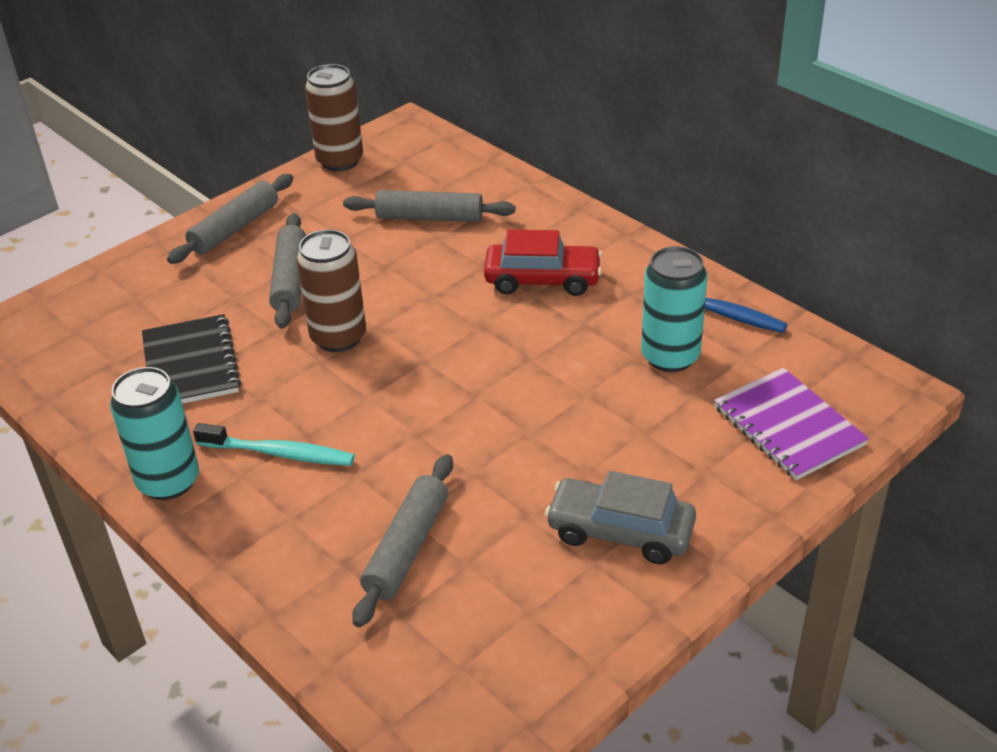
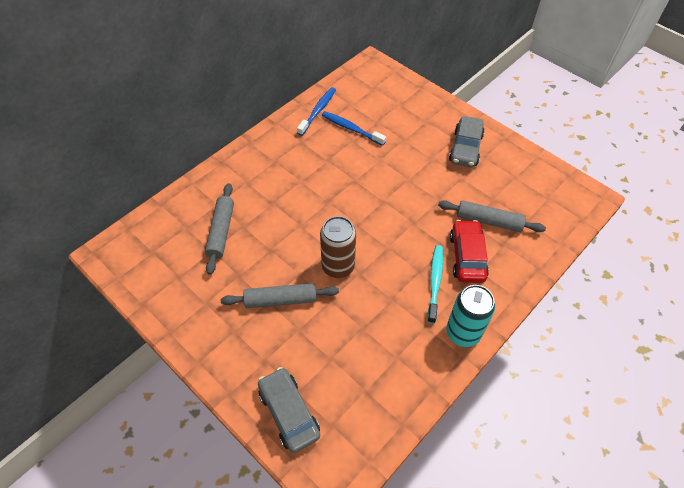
camera: 95 degrees left, 15 degrees up
black notebook [142,314,241,404] -> none
grey rolling pin [167,174,293,264] -> none
brown can [305,64,363,171] -> none
red car [484,230,602,296] -> red car moved to [450,220,489,283]
turquoise can [641,246,708,372] -> blue toothbrush [322,111,386,146]
purple notebook [714,368,869,480] -> none
none -> grey car [258,367,320,453]

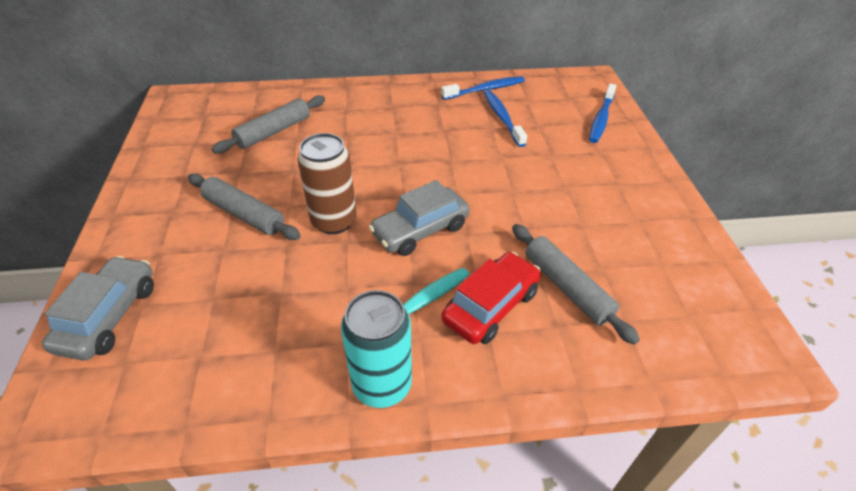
camera: 40 degrees right, 10 degrees down
grey car [449,116,485,167] -> grey car moved to [369,180,469,256]
none -> blue toothbrush [589,84,617,143]

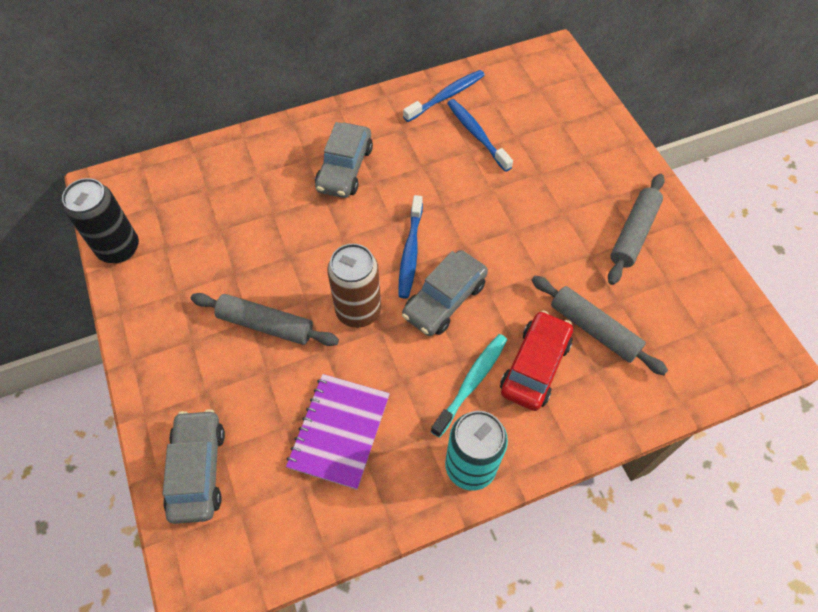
camera: 15 degrees left, 15 degrees up
grey rolling pin [212,96,325,154] -> grey rolling pin moved to [608,174,665,285]
blue toothbrush [589,84,617,143] -> blue toothbrush moved to [398,195,423,299]
none -> black can [62,178,139,263]
none -> purple notebook [286,374,390,490]
none -> grey car [315,122,373,198]

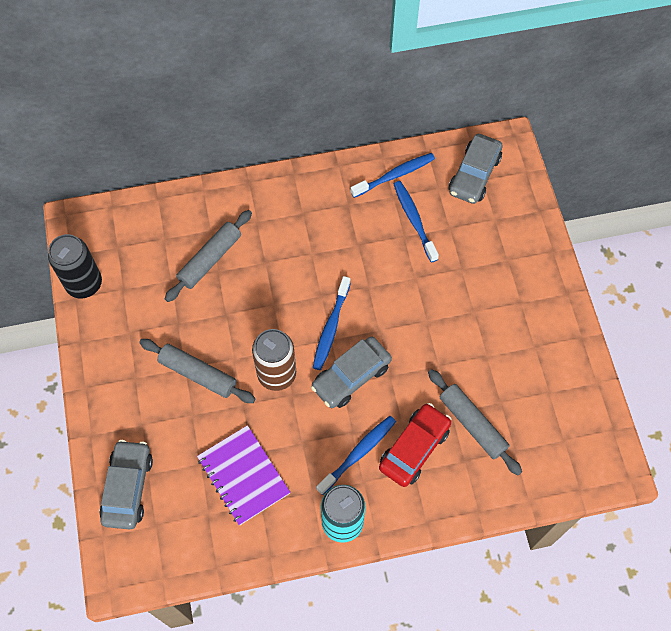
camera: 10 degrees right, 5 degrees up
purple notebook [286,374,390,490] -> purple notebook turned 60 degrees counterclockwise [197,425,291,525]
grey car [315,122,373,198] -> grey car moved to [449,134,503,204]
turquoise toothbrush [431,334,507,438] -> blue toothbrush [316,416,396,495]
grey rolling pin [608,174,665,285] -> grey rolling pin moved to [165,210,252,302]

